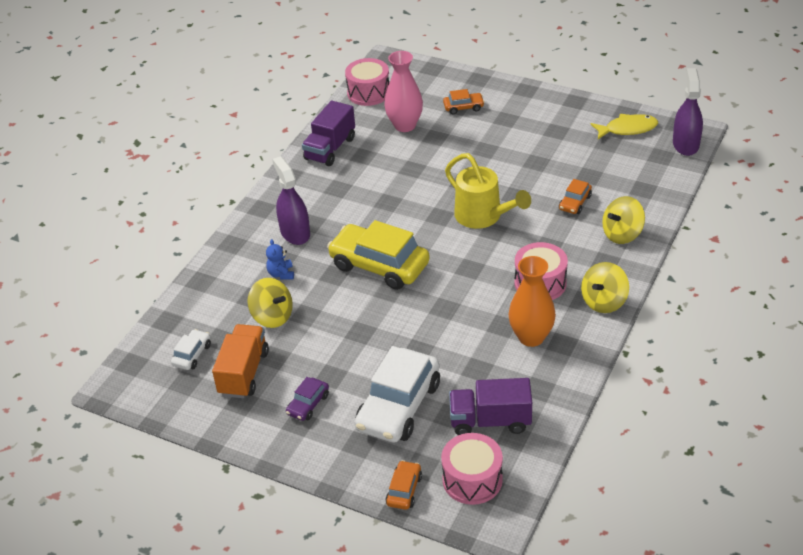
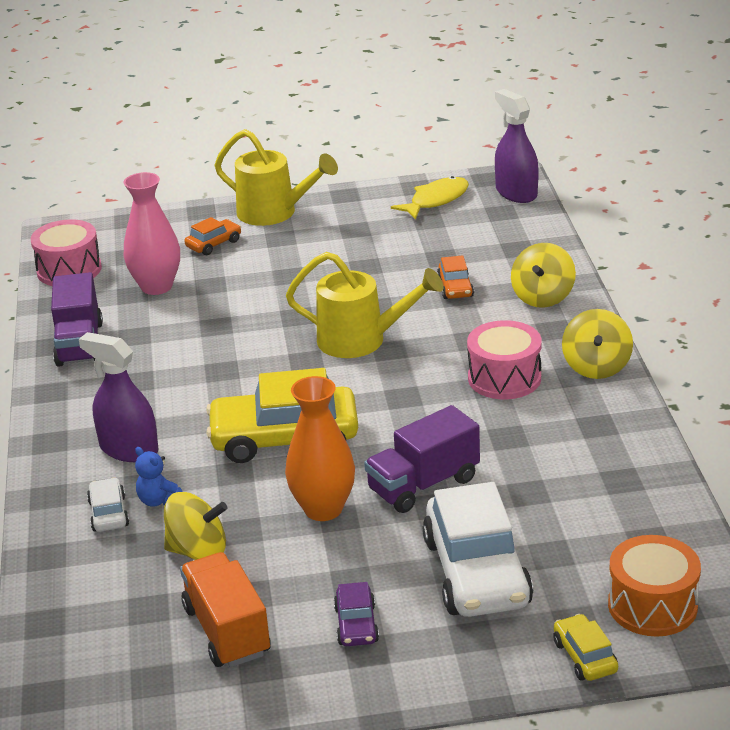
camera: 35 degrees left, 10 degrees down
white car [171,329,211,370] -> white car moved to [87,478,129,532]
orange car [386,460,422,510] -> yellow car [553,614,618,681]
pink drum [441,433,503,505] -> orange drum [608,535,701,637]
purple truck [449,378,532,435] -> purple truck moved to [364,405,480,513]
orange vase [508,256,556,347] -> orange vase moved to [285,376,355,521]
none -> yellow watering can [215,129,338,226]

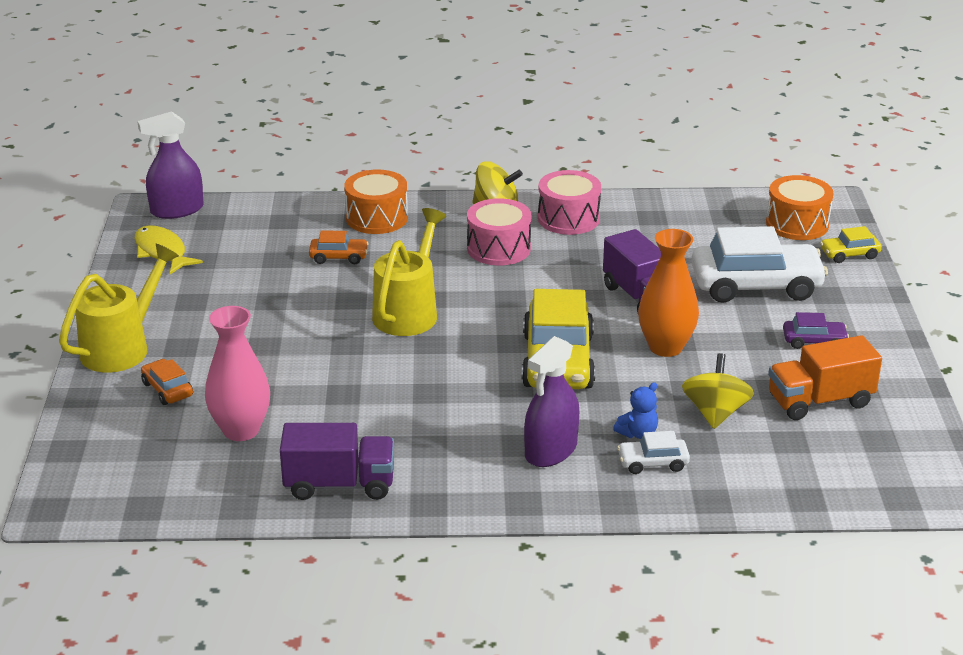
camera: 85 degrees left, 0 degrees up
pink drum [31,219,102,286] -> pink drum moved to [538,170,601,235]
yellow spinning top [511,243,576,308] -> orange drum [344,169,408,234]

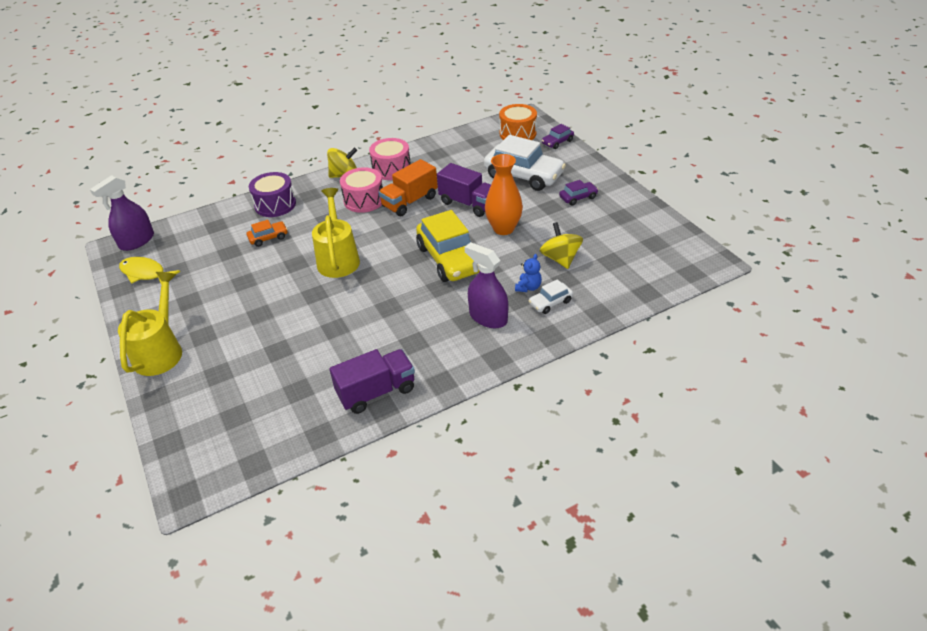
camera: 25 degrees left, 10 degrees up
orange car [141,359,193,405] -> none
pink vase [205,306,270,441] -> none
orange drum [344,169,408,234] -> purple drum [249,172,296,217]
purple spray bottle [524,336,579,467] -> purple spray bottle turned 120 degrees clockwise [464,242,508,328]
white car [691,226,828,303] -> white car turned 60 degrees clockwise [484,135,566,191]
orange truck [768,335,882,420] -> orange truck moved to [378,159,438,216]
yellow car [820,226,882,263] -> purple car [542,124,574,149]

